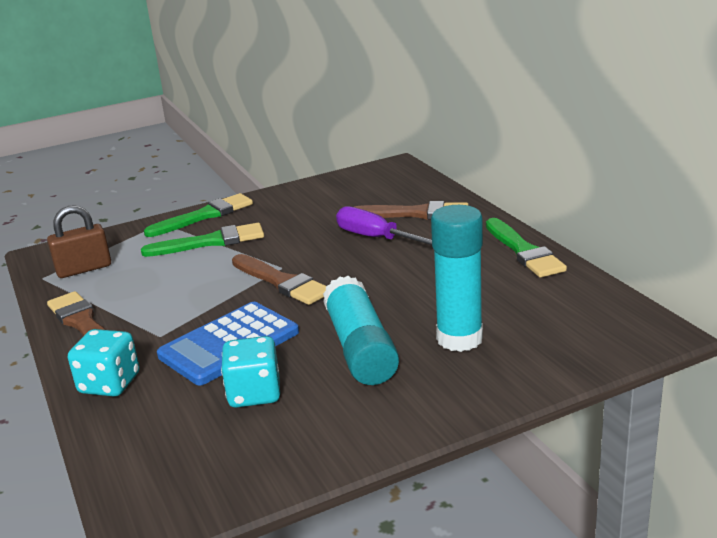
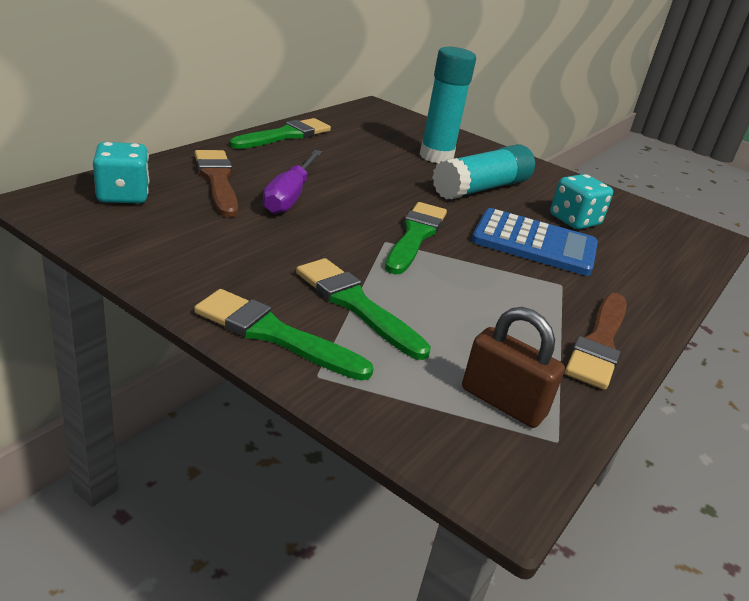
camera: 125 degrees left, 5 degrees up
turquoise dice [68,329,140,397] -> turquoise dice moved to [92,142,149,203]
brown brush [232,254,326,305] -> green brush [385,202,447,274]

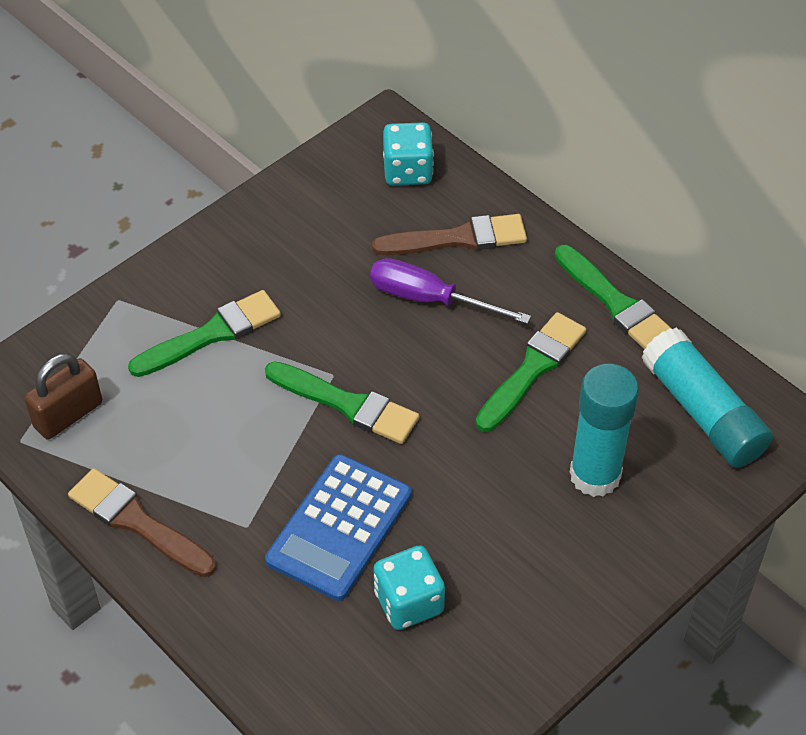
camera: 105 degrees right, 20 degrees up
green brush [194,289,374,380] -> green brush moved to [476,312,586,432]
turquoise glue stick [432,144,535,200] -> turquoise glue stick moved to [641,327,773,468]

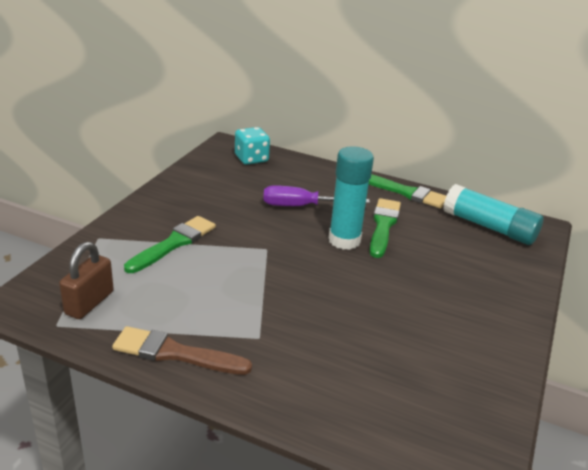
camera: 25 degrees left, 20 degrees down
green brush [265,361,419,444] -> none
blue calculator [265,454,412,601] -> none
brown brush [372,214,527,255] -> none
turquoise dice [374,545,445,630] -> none
turquoise glue stick [569,364,639,497] -> turquoise glue stick moved to [328,146,374,250]

